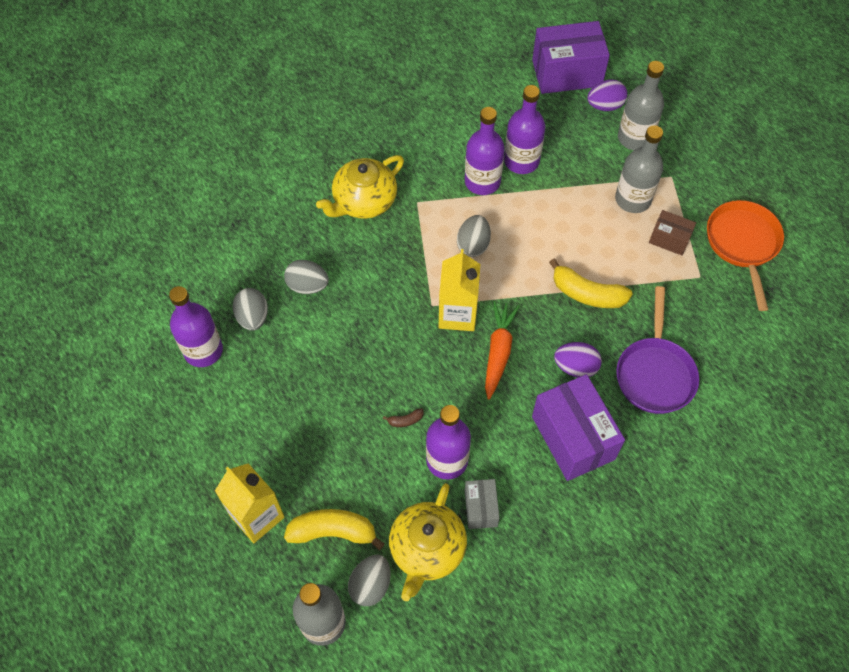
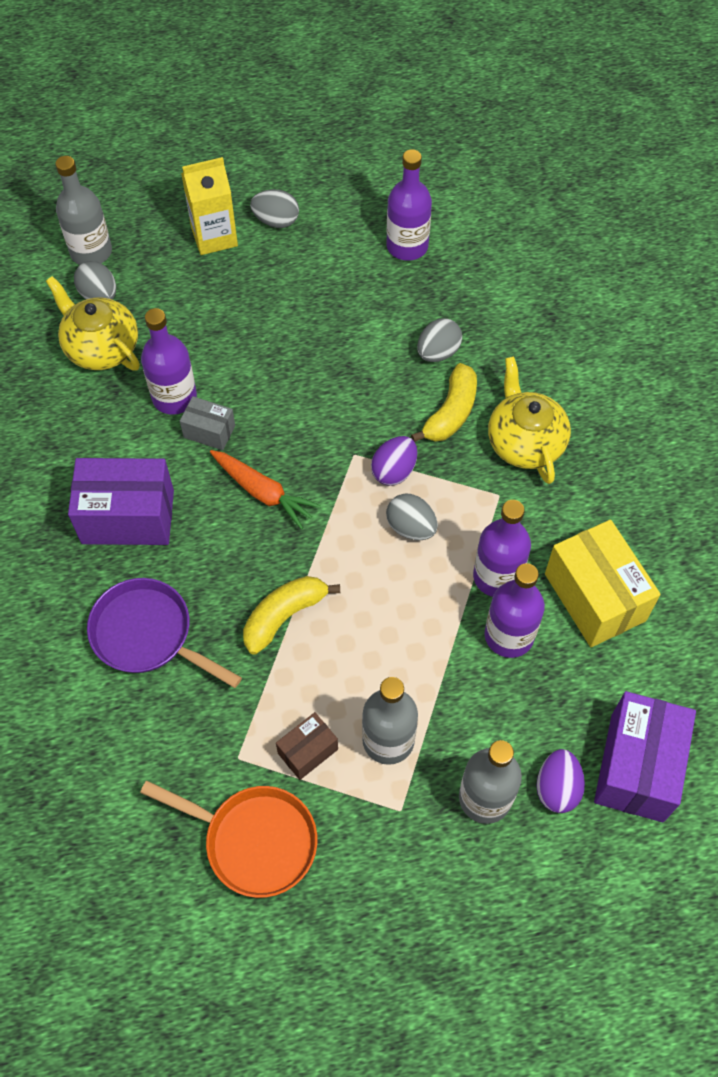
camera: 115 degrees right, 0 degrees up
grey egg [232,288,268,331] -> grey egg moved to [250,189,299,228]
yellow banana [284,509,385,550] -> yellow banana moved to [411,363,477,442]
brown banana [383,408,424,427] -> none
yellow carton [439,249,480,331] -> none
grey box [465,479,500,529] -> grey box moved to [180,396,235,450]
purple egg [554,342,602,378] -> purple egg moved to [371,436,417,486]
none -> yellow box [545,520,661,647]

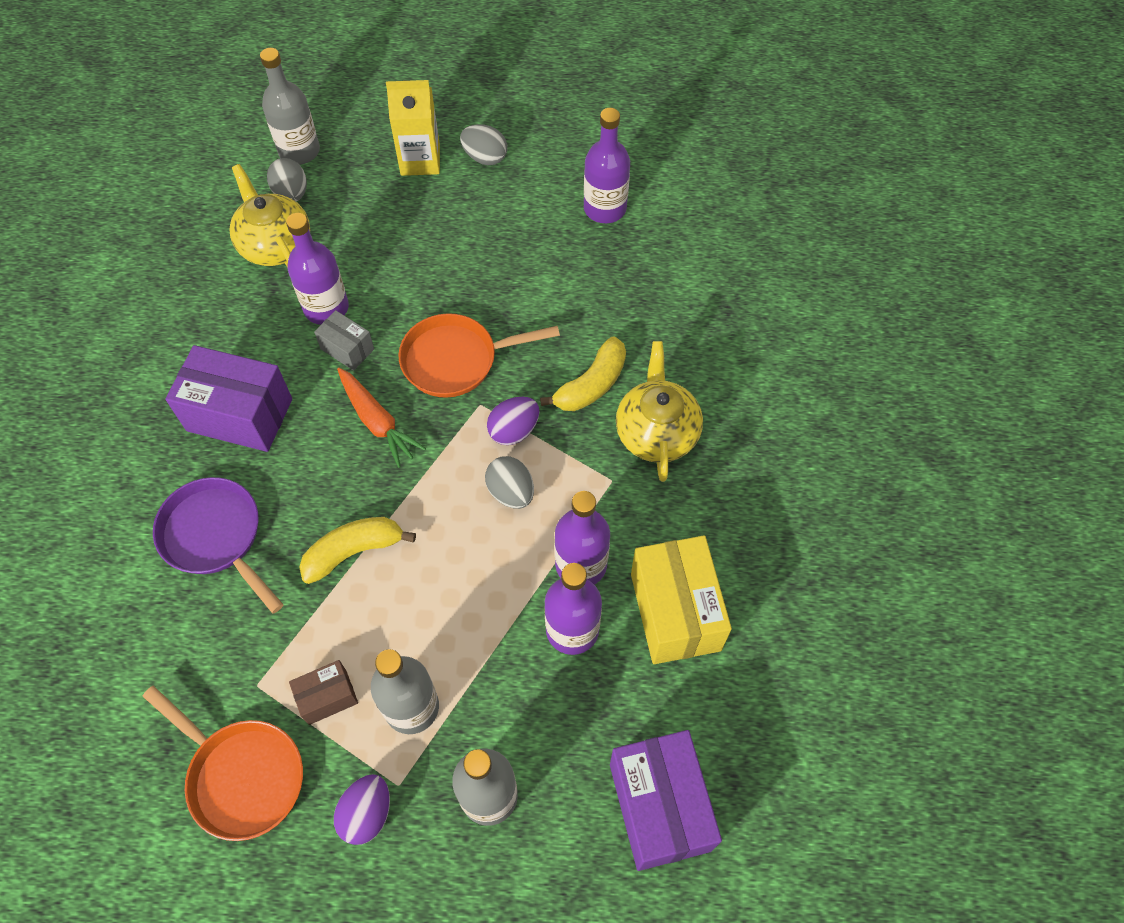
camera: 15 degrees right, 0 degrees up
grey egg [417,318,462,362] -> none
purple egg [537,749,585,813] -> purple egg moved to [334,774,390,845]
purple box [594,691,696,822] -> purple box turned 45 degrees counterclockwise [610,730,722,871]
none -> orange pan [398,313,560,398]

